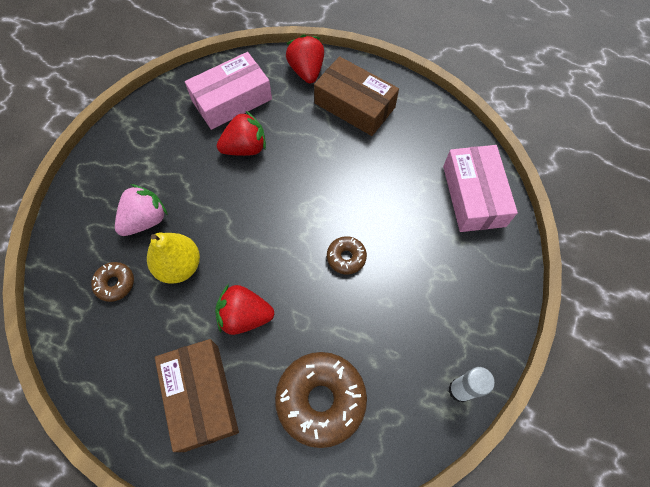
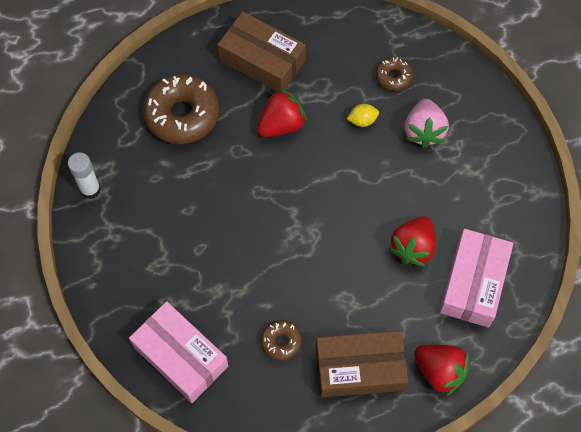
camera: 140 degrees right, 0 degrees up
yellow pear [147,232,200,284] -> yellow lemon [347,104,379,127]
brown donut [327,236,367,274] -> brown donut moved to [261,320,302,361]

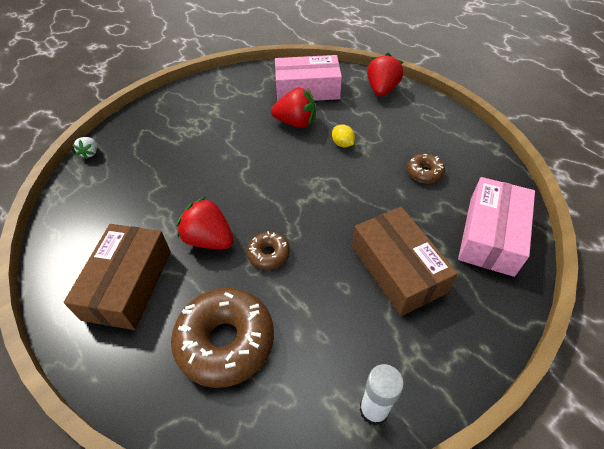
camera: 110 degrees left, 15 degrees down
brown box [316,331,409,397] -> brown box moved to [352,207,458,316]
yellow lemon [347,104,379,127] -> yellow lemon moved to [332,125,355,147]
brown donut [376,57,413,91] -> brown donut moved to [247,231,290,270]
pink strawberry [405,99,449,148] -> none
none -> white strawberry [73,137,97,159]

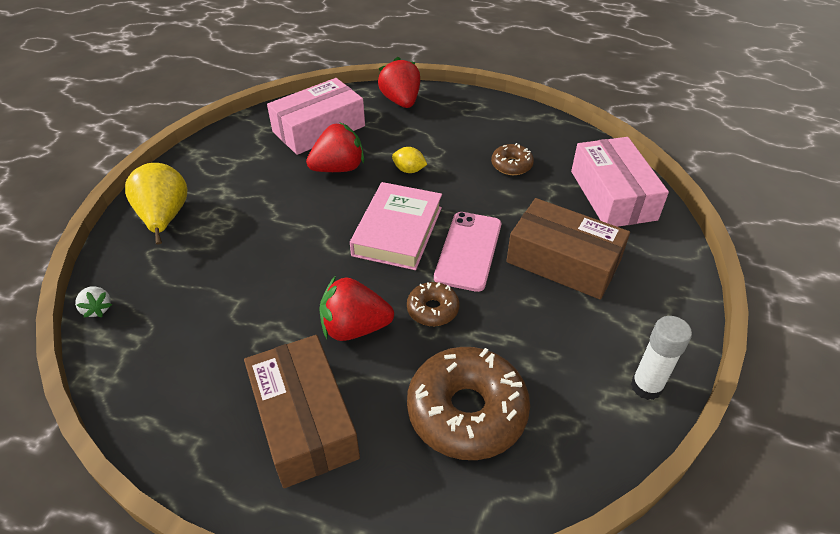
camera: 35 degrees left, 5 degrees down
none -> yellow pear [125,163,187,244]
none -> pink book [350,182,442,270]
none -> pink phone [434,212,501,292]

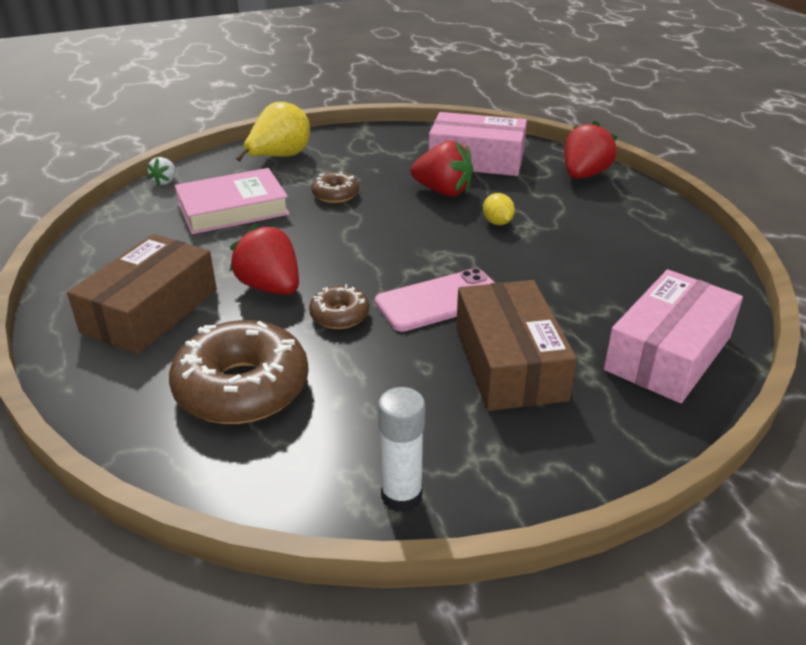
camera: 50 degrees right, 10 degrees down
pink book [350,182,442,270] -> pink book moved to [175,168,290,234]
brown donut [491,143,534,175] -> brown donut moved to [311,172,359,203]

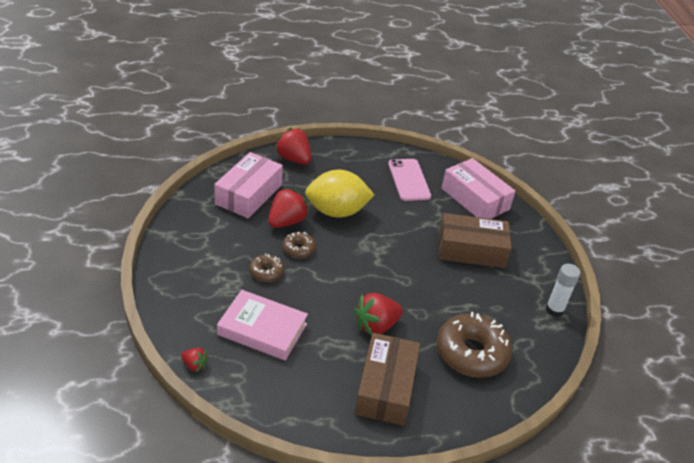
camera: 80 degrees left, 5 degrees up
brown box [67,234,217,354] -> brown box turned 60 degrees clockwise [355,333,420,426]
white strawberry [147,157,176,186] -> red strawberry [181,348,209,372]
pink book [175,168,290,234] -> pink book turned 60 degrees counterclockwise [217,290,308,361]
yellow pear [236,102,310,161] -> none
brown donut [309,284,369,329] -> brown donut moved to [282,232,316,258]
pink phone [375,268,495,332] -> pink phone moved to [388,159,431,201]
yellow lemon [483,193,515,225] -> yellow lemon [305,170,374,218], size x2.45

